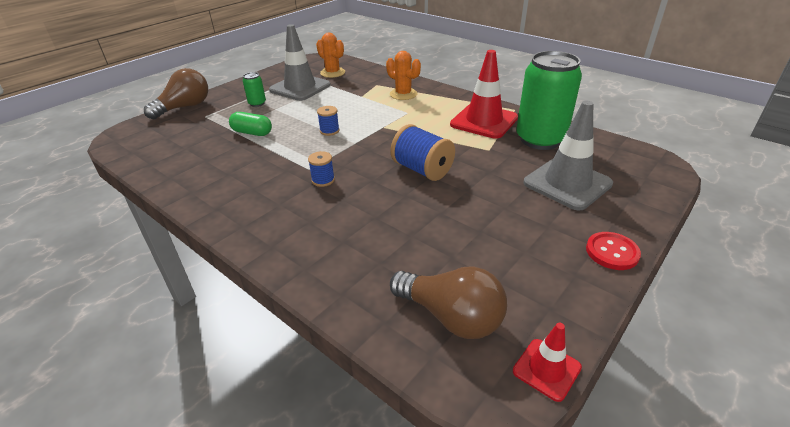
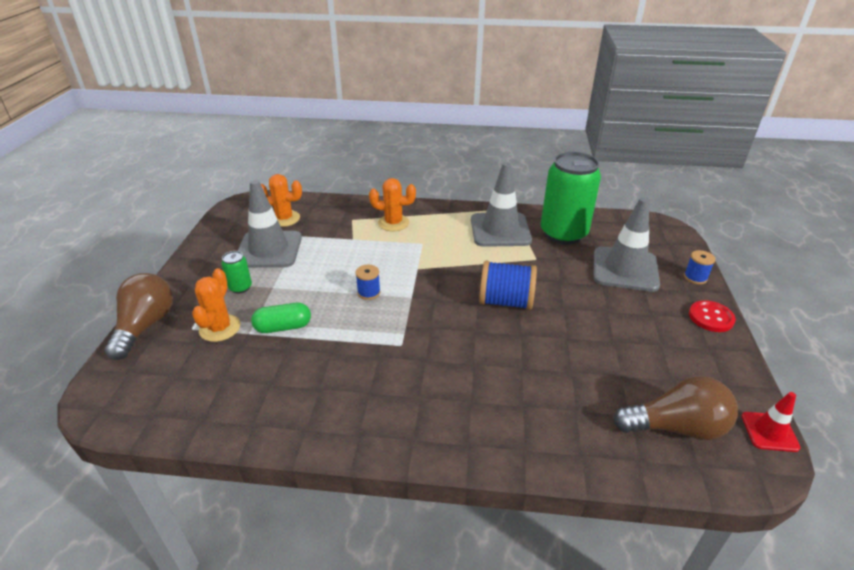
camera: 35 degrees left, 0 degrees up
blue spool [308,151,335,187] -> blue spool moved to [684,250,716,284]
red traffic cone [450,50,518,139] -> grey traffic cone [471,162,532,247]
none -> orange cactus [192,268,240,342]

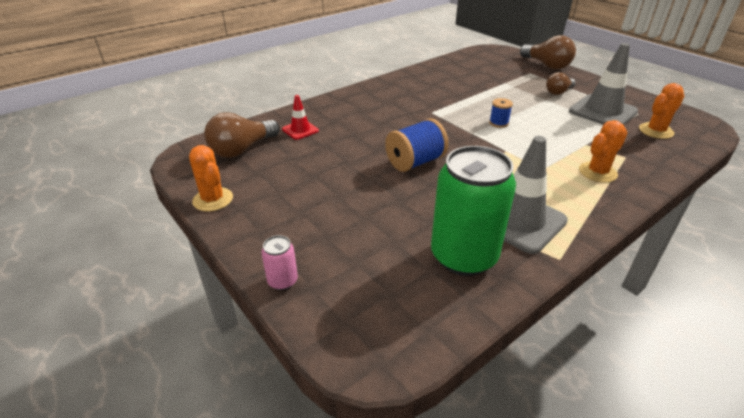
camera: 135 degrees right, 0 degrees up
orange cactus [192,268,240,342] -> orange cactus moved to [189,145,233,211]
green can [221,251,252,293] -> brown light bulb [546,72,576,95]
green capsule [251,303,311,333] -> none
grey traffic cone [594,197,660,292] -> none
blue spool [684,250,716,284] -> pink can [261,235,298,290]
red button [689,300,736,332] -> none
red traffic cone [742,392,801,452] -> red traffic cone moved to [282,95,319,140]

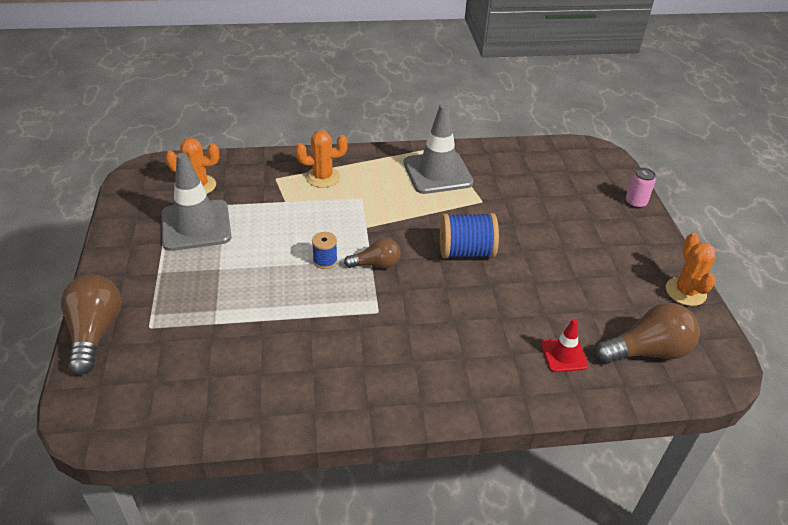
camera: 150 degrees left, 5 degrees up
green can [431,146,516,276] -> none
brown light bulb [546,72,576,95] -> brown light bulb moved to [344,238,401,269]

